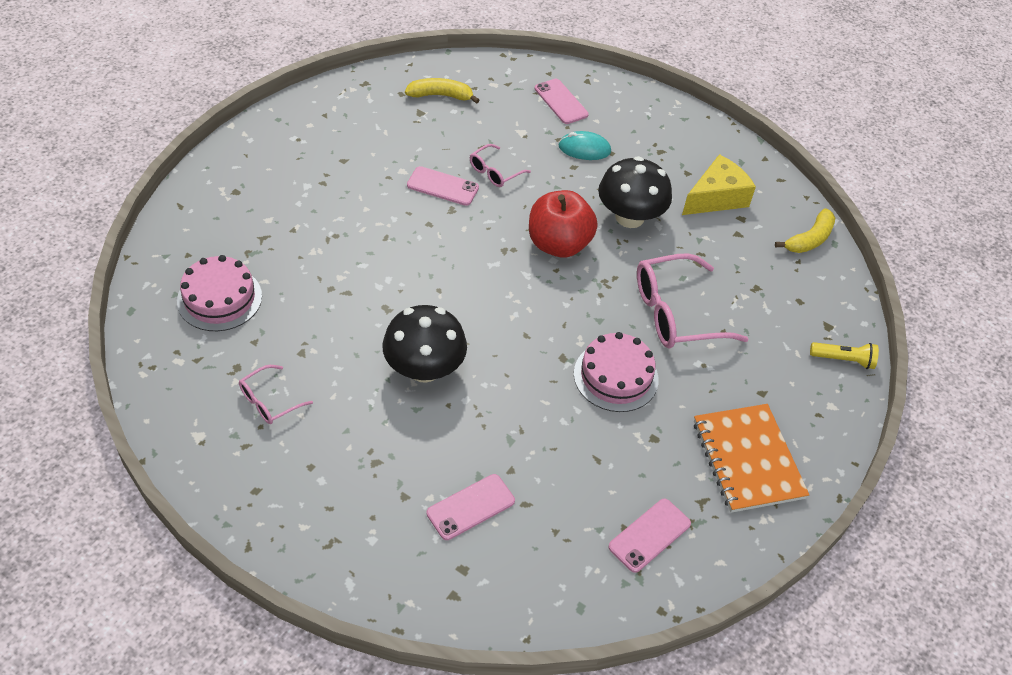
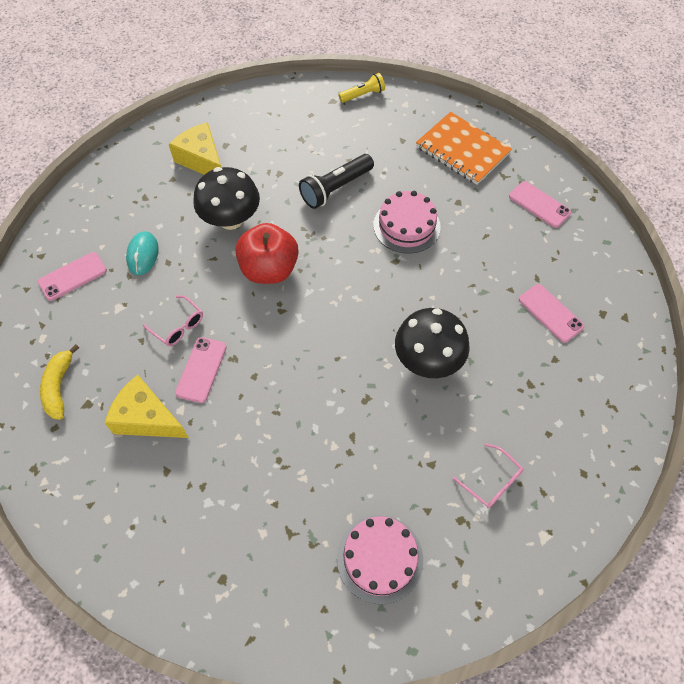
camera: 90 degrees left, 10 degrees up
pink glasses [637,253,748,348] -> black flashlight [299,154,374,209]
orange notebook [694,404,809,513] -> orange notebook turned 60 degrees clockwise [416,112,512,185]
yellow banana [775,209,835,253] -> none
yellow flashlight [810,342,879,369] -> yellow flashlight turned 60 degrees clockwise [338,73,385,103]
none -> yellow cheese [105,375,189,438]

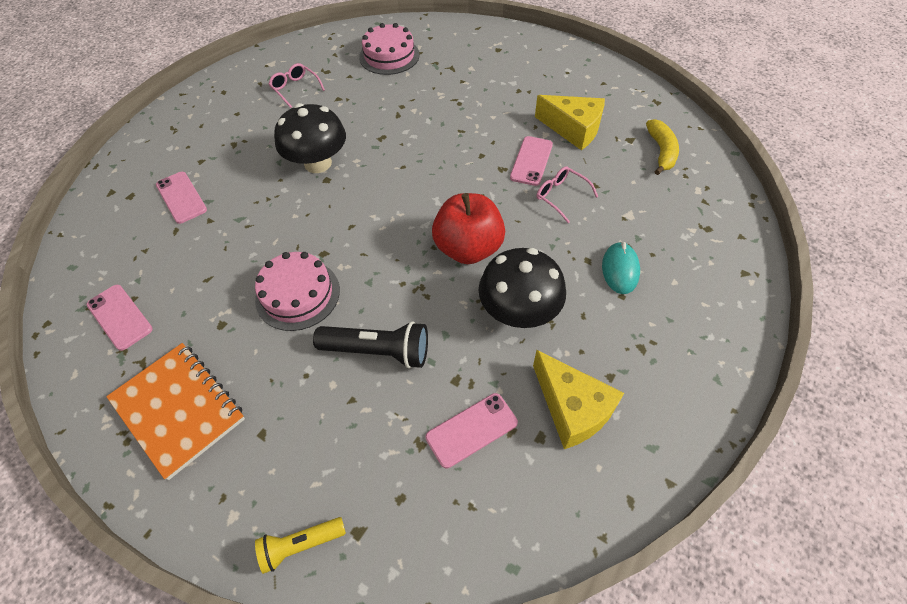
camera: 175 degrees left, 5 degrees down
pink phone [38,252,107,301] -> pink phone moved to [425,393,518,468]
black flashlight [299,154,374,209] -> black flashlight turned 45 degrees clockwise [313,321,428,369]

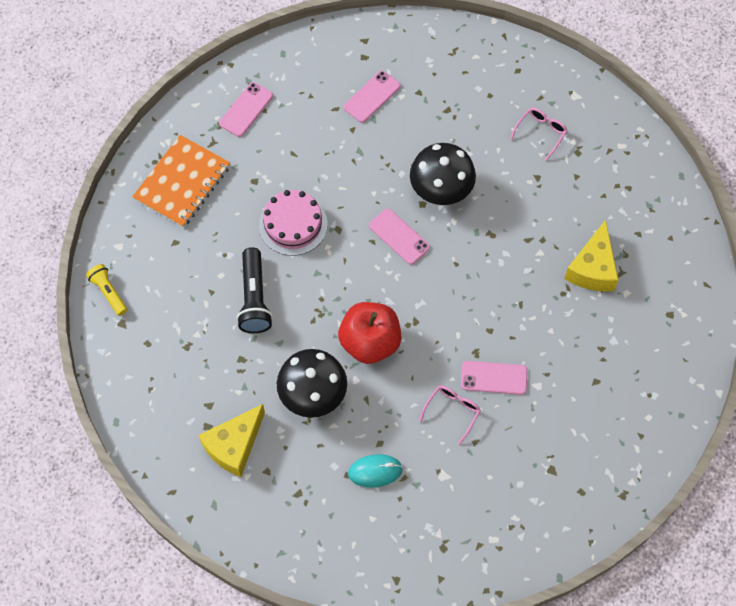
camera: 75 degrees right, 10 degrees up
pink cake [359,23,419,75] -> none
pink phone [425,393,518,468] -> pink phone moved to [369,209,430,265]
yellow cheese [535,95,605,150] -> yellow cheese moved to [564,220,618,291]
yellow banana [646,119,679,175] -> none

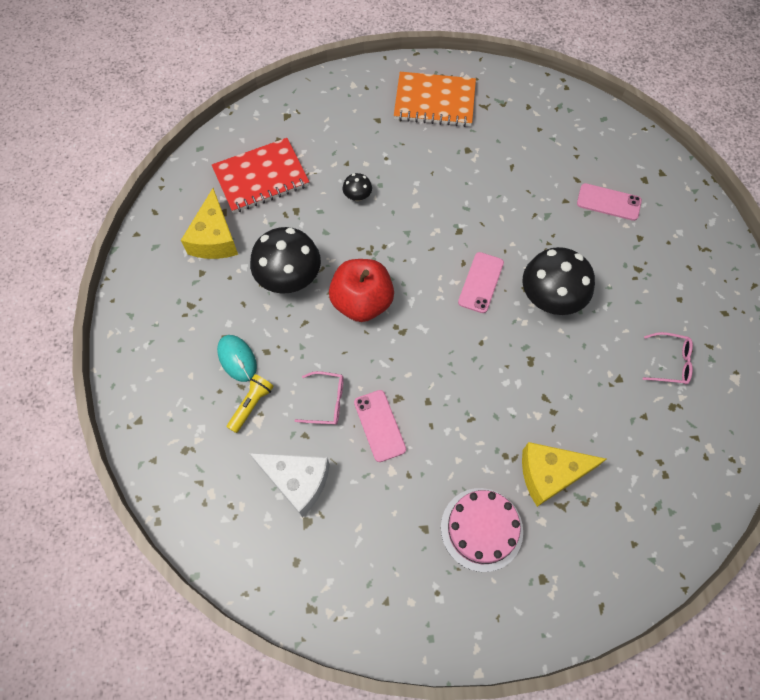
camera: 65 degrees right, 0 degrees up
yellow flashlight [86,264,127,316] -> yellow flashlight moved to [227,374,274,433]
yellow cheese [198,404,265,477] -> yellow cheese turned 105 degrees counterclockwise [181,188,238,259]
pink phone [219,82,273,137] -> none
black flashlight [237,247,273,333] -> black mushroom [343,173,372,201]
pink cake [259,190,328,256] -> pink cake moved to [441,488,523,572]
none -> red notebook [212,138,309,213]
none -> white cheese [249,453,330,518]

